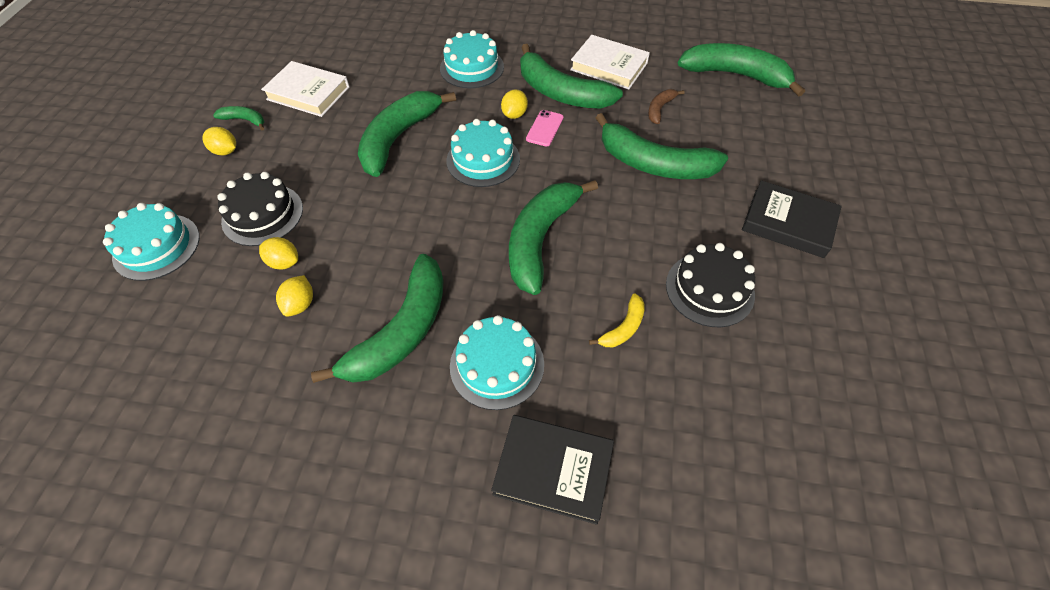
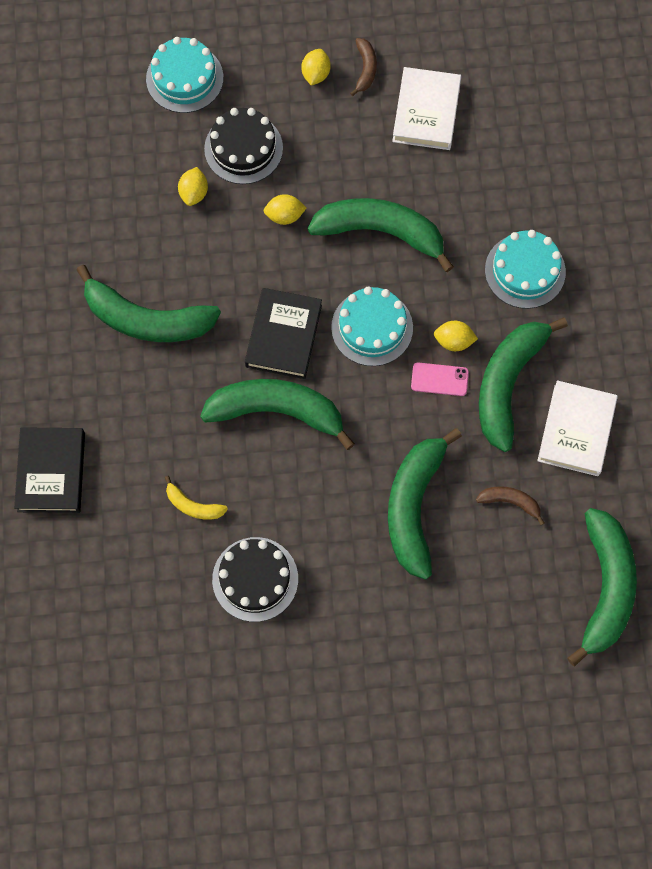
camera: 75 degrees right, 15 degrees up
green banana [213,106,264,130] -> brown banana [350,38,377,96]
yellow lemon [276,275,313,317] -> yellow lemon moved to [264,194,307,225]
turquoise cake [450,315,544,410] -> none
black book [742,180,842,258] -> black book moved to [245,288,322,379]

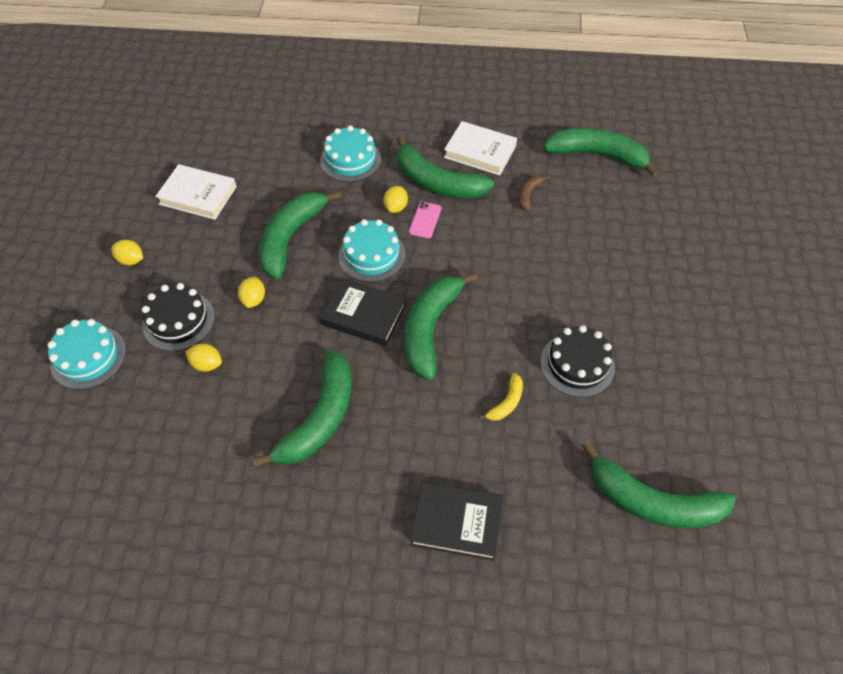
camera: 80 degrees left, 15 degrees down
brown banana [350,38,377,96] -> none
green banana [388,428,462,580] -> green banana moved to [582,442,736,528]

